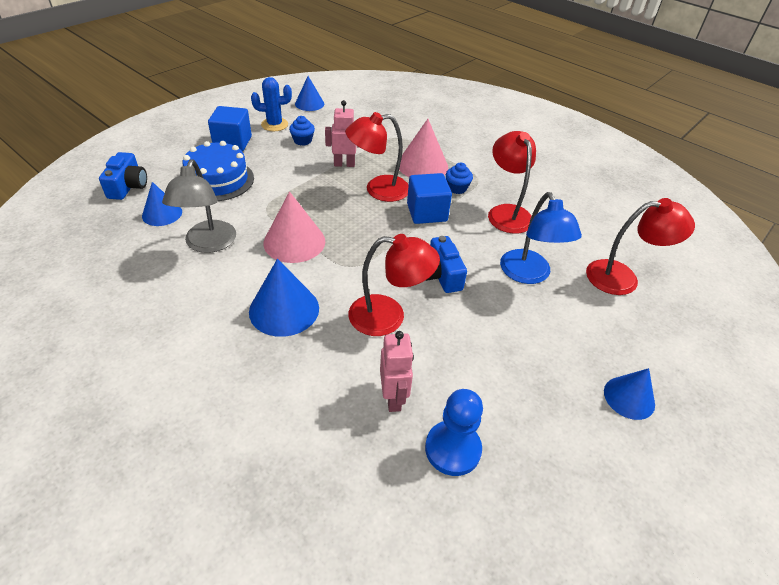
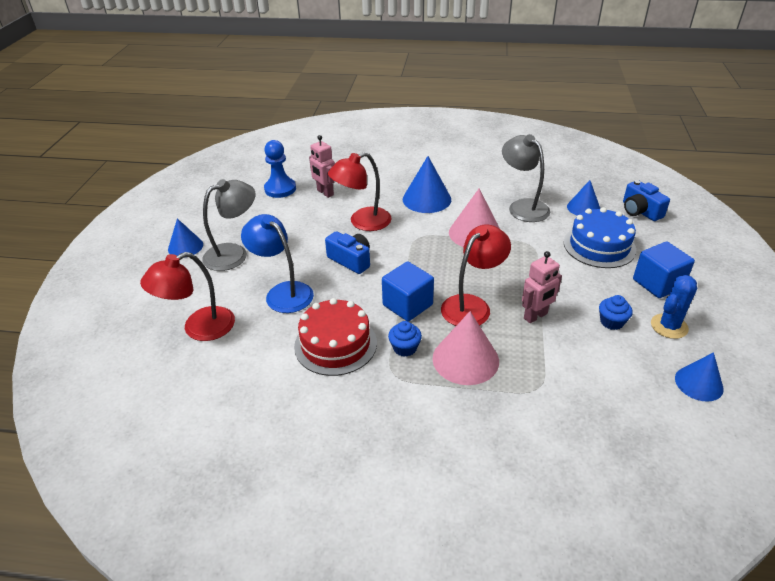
camera: 150 degrees right, 5 degrees down
red lamp [488,131,536,234] -> red cake [294,298,377,376]
none -> grey lamp [202,179,256,271]

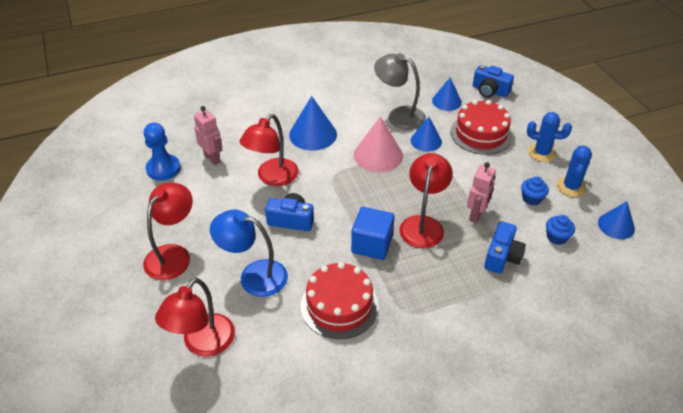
camera: 30 degrees left, 5 degrees up
blue cone [168,218,203,256] -> blue cone moved to [411,117,442,152]
grey lamp [202,179,256,271] -> red lamp [143,183,193,280]
pink robot [309,135,335,198] -> pink robot turned 150 degrees counterclockwise [194,106,222,165]
blue cupcake [388,321,422,357] -> blue cupcake moved to [546,215,575,245]
pink cone [432,311,499,385] -> none
blue cake [564,207,636,268] -> red cake [450,100,512,154]
blue cube [633,241,695,298] -> blue cactus [527,112,572,162]
none -> blue camera [484,221,526,274]

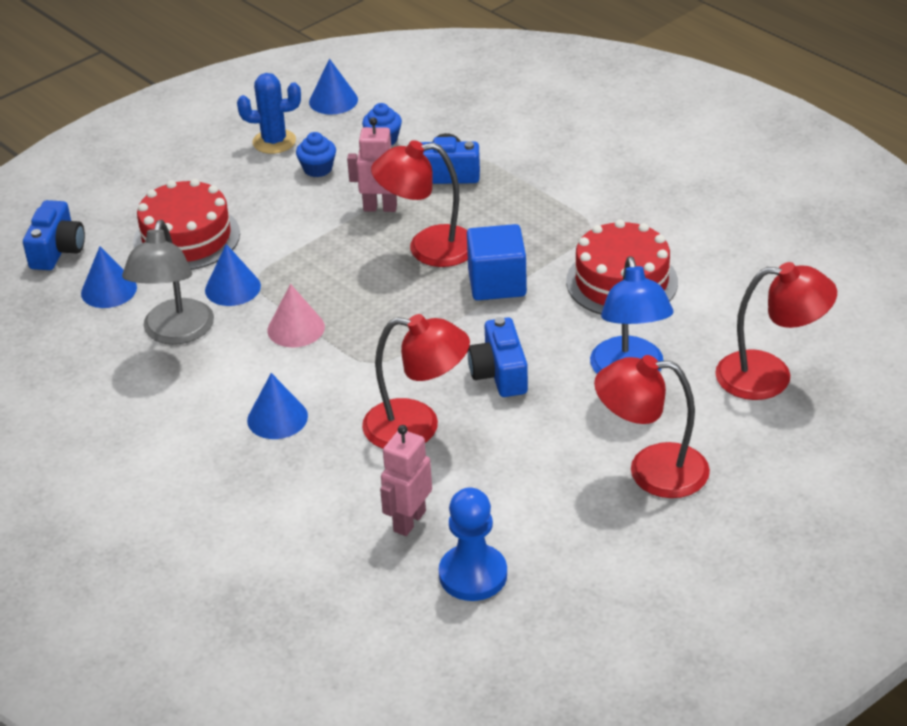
camera: 110 degrees left, 5 degrees down
blue cone [289,96,337,150] -> blue cone [247,373,308,439], size x0.65
pink cone [354,116,403,172] -> pink cone [268,284,325,347], size x0.65
blue cactus [527,112,572,162] -> none

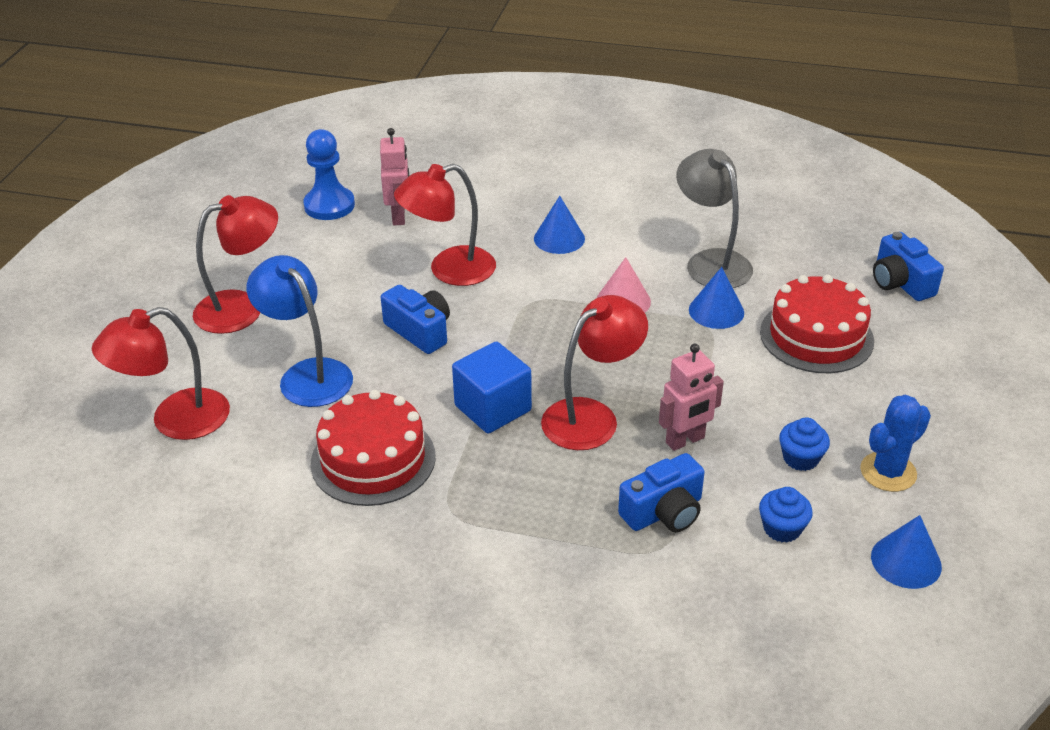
camera: 145 degrees right, 0 degrees up
blue cone [81,246,137,308] -> none

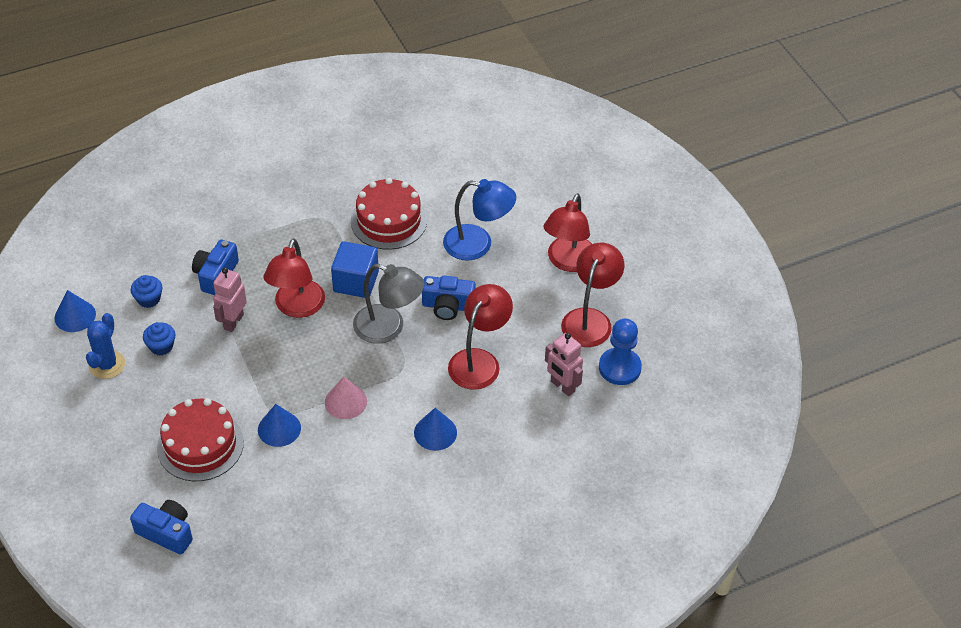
camera: 140 degrees right, 10 degrees up
red lamp [92,307,230,440] -> red lamp moved to [561,243,624,347]
grey lamp [676,149,753,288] -> grey lamp moved to [353,264,425,344]

